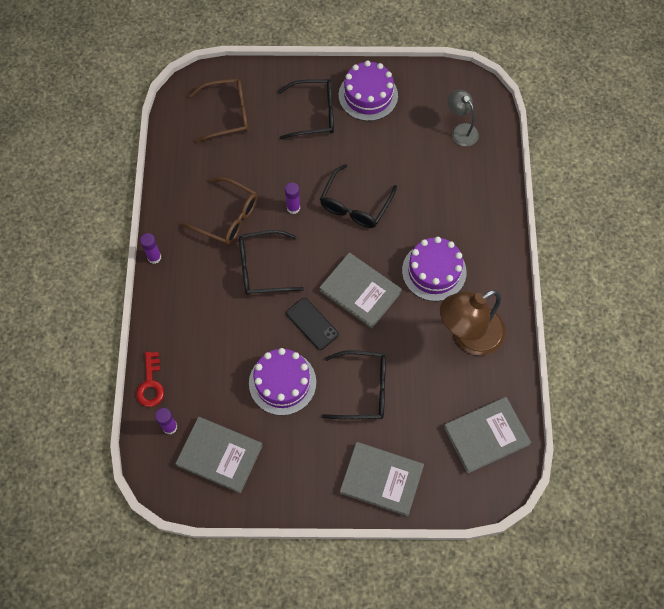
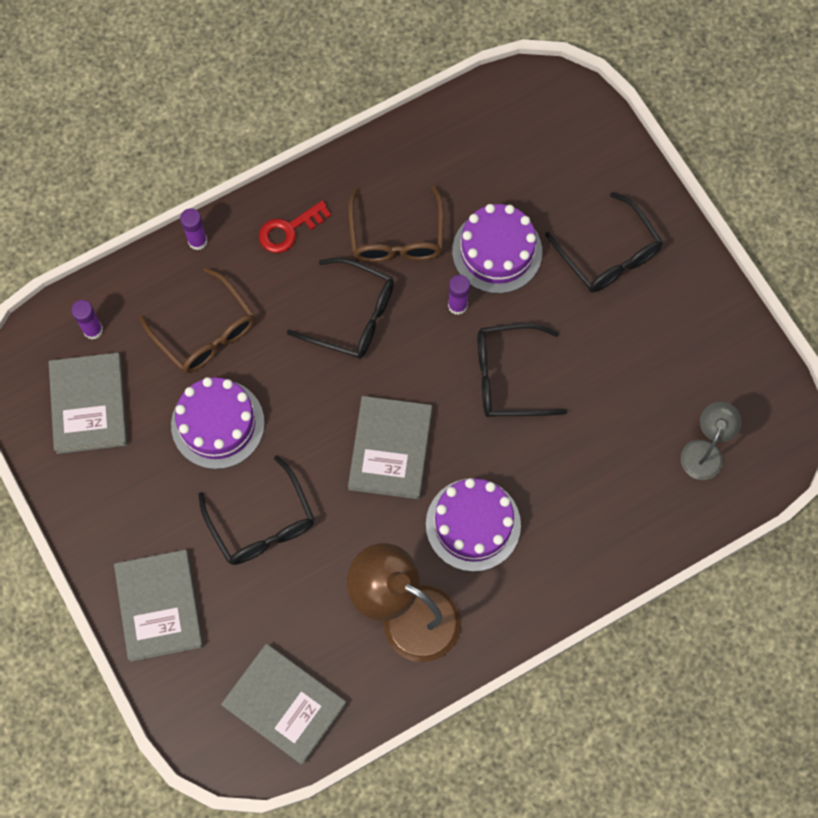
camera: 60 degrees right, 5 degrees up
red key [136,352,164,407] -> red key moved to [259,201,331,253]
purple glue stick [140,233,161,264] -> purple glue stick moved to [180,208,207,250]
brown glasses [189,79,248,143] -> brown glasses moved to [139,267,255,373]
black glasses [239,230,304,295] -> black glasses turned 150 degrees clockwise [287,258,394,359]
black phone [286,298,339,350] -> none
purple cake [339,60,398,121] -> purple cake moved to [452,204,542,294]

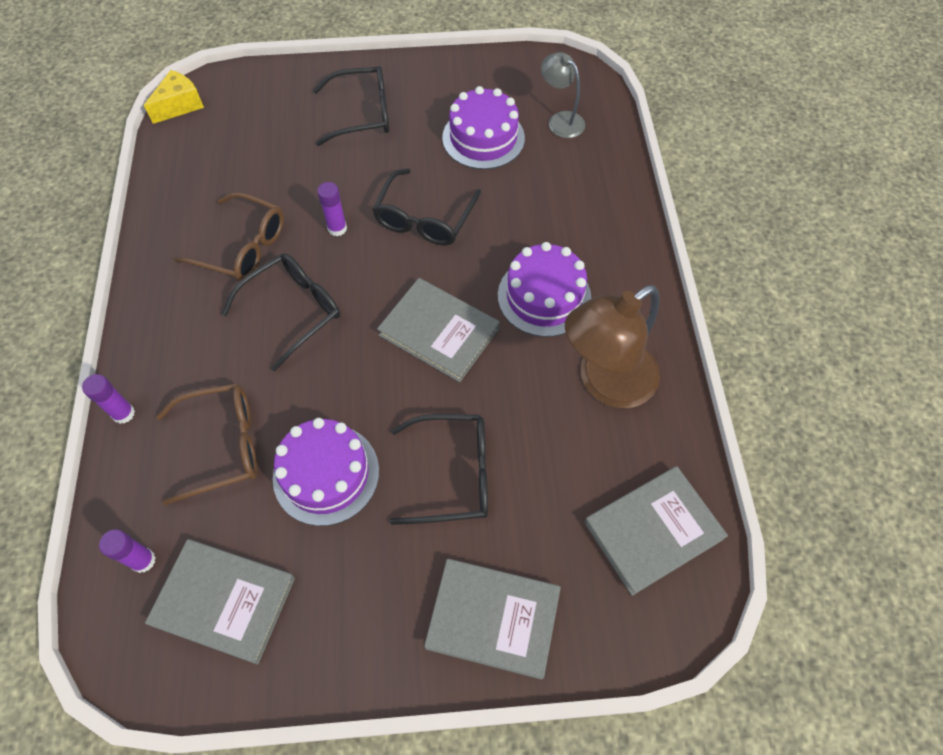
camera: 65 degrees left, 10 degrees down
red key [259,201,331,253] -> none
purple cake [452,204,542,294] -> purple cake moved to [442,86,525,169]
none -> yellow cheese [144,70,204,124]

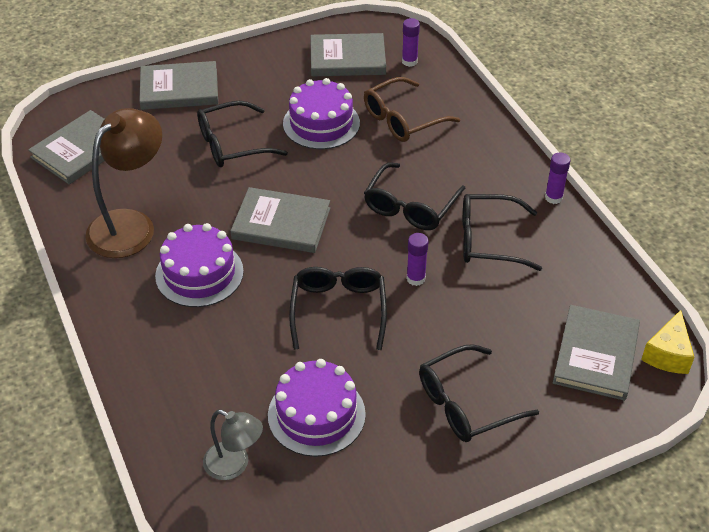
camera: 160 degrees right, 15 degrees down
purple glue stick [82,374,135,424] -> purple glue stick moved to [545,152,570,204]
brown glasses [174,192,284,281] -> black glasses [463,194,542,271]
none -> grey book [553,305,640,401]

